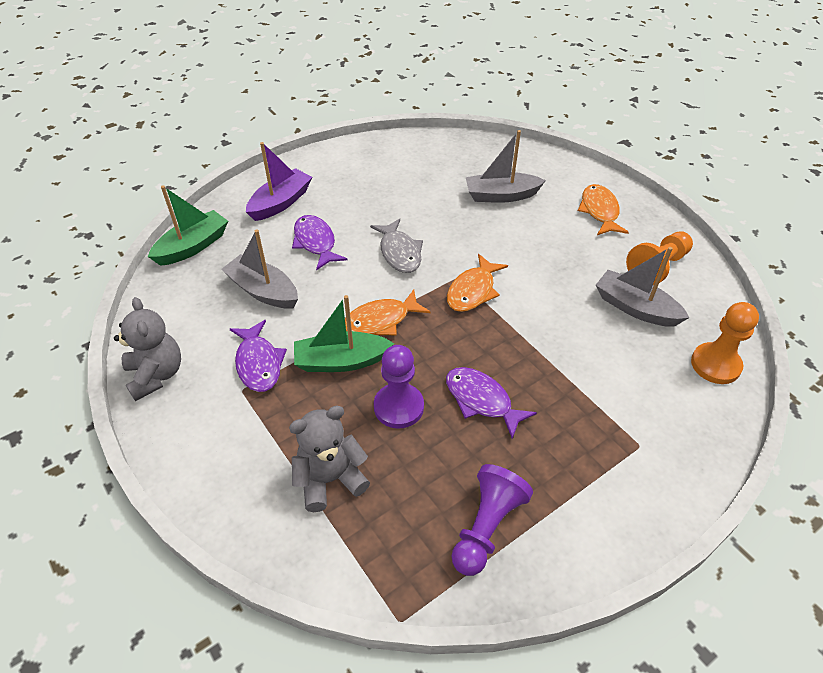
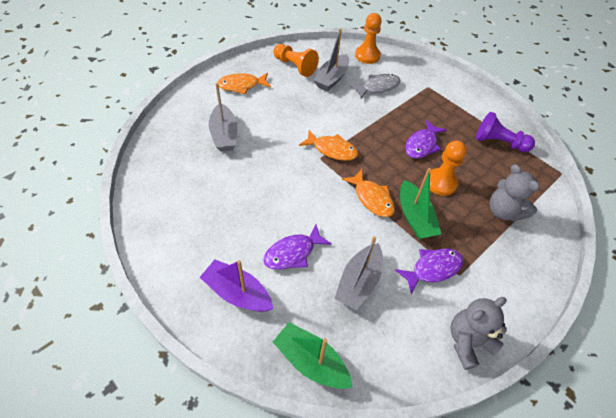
camera: 100 degrees left, 5 degrees up
grey fish [370,219,423,273] -> grey fish moved to [350,74,401,99]
purple pawn [374,345,424,429] -> orange pawn [430,140,467,196]

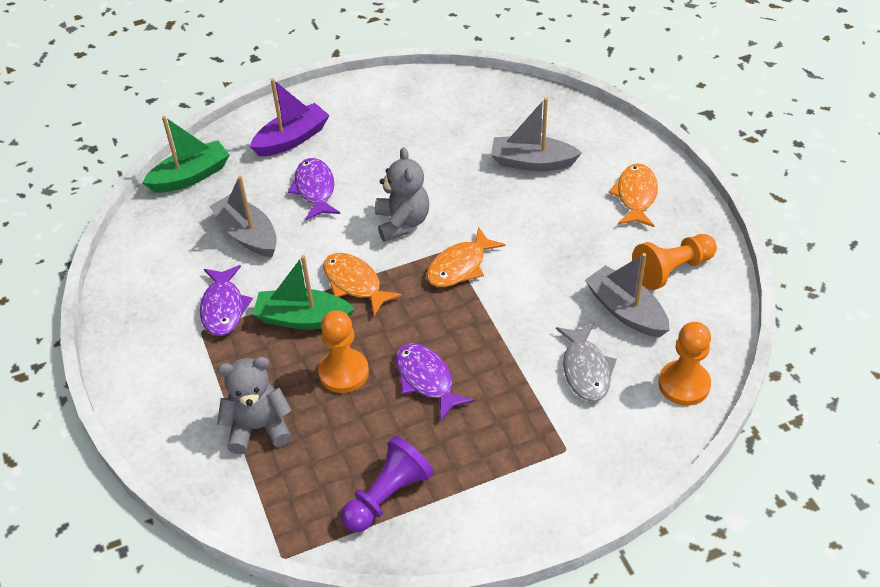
camera: 115 degrees right, 5 degrees down
orange fish [342,169,395,217] -> orange fish turned 60 degrees clockwise [323,253,402,316]
grey teddy bear [450,297,507,370] -> grey teddy bear moved to [375,147,429,242]

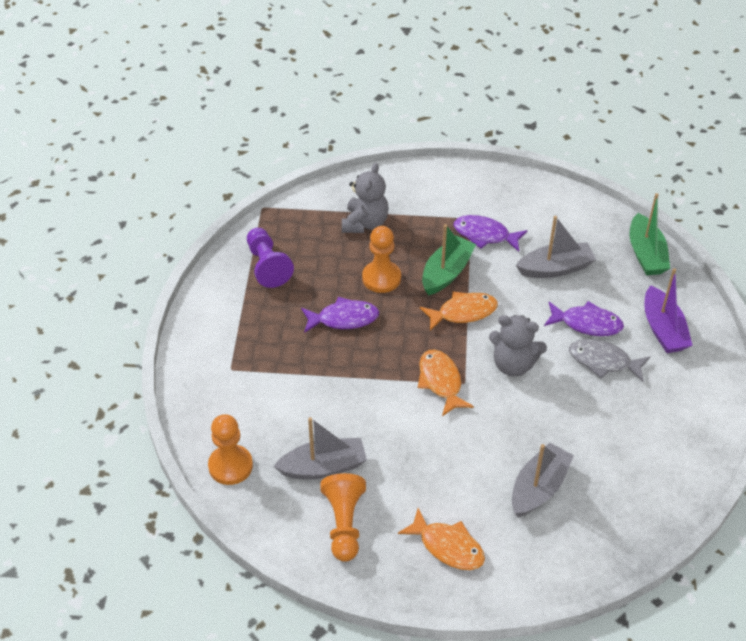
camera: 115 degrees right, 0 degrees up
grey fish [556,323,617,402] -> grey fish moved to [569,339,650,382]

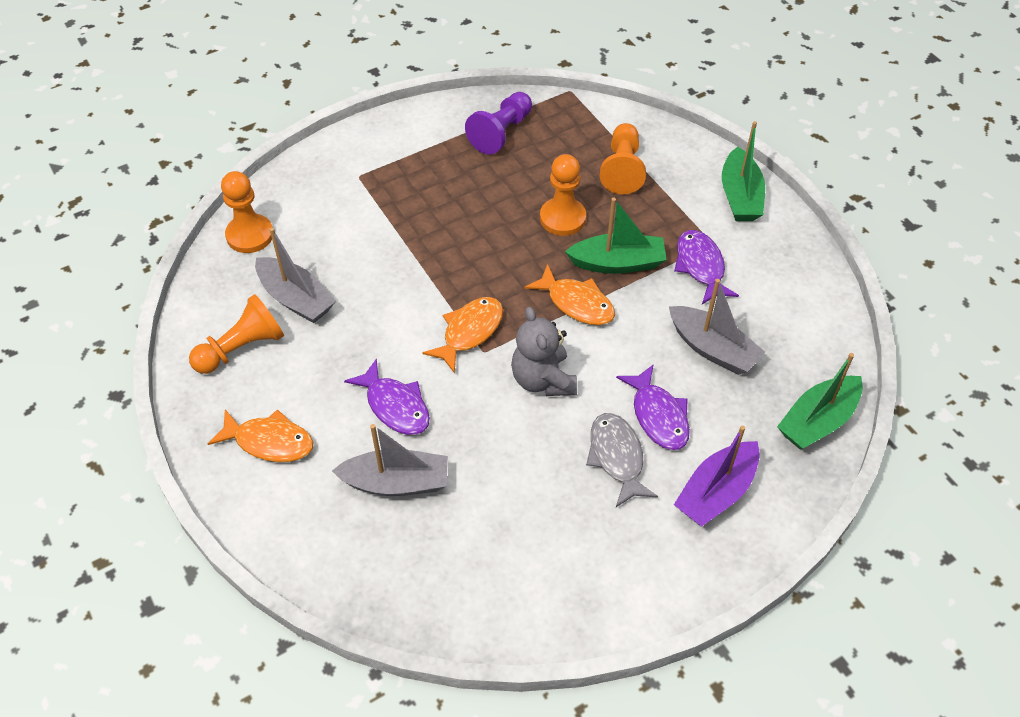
camera: 55 degrees right, 5 degrees up
purple fish [301,297,379,333] -> purple fish moved to [344,358,430,435]
grey teddy bear [342,163,389,233] -> orange pawn [600,123,646,195]
orange fish [398,508,485,570] -> orange fish turned 75 degrees counterclockwise [208,409,314,462]
none -> green boat [722,121,765,221]

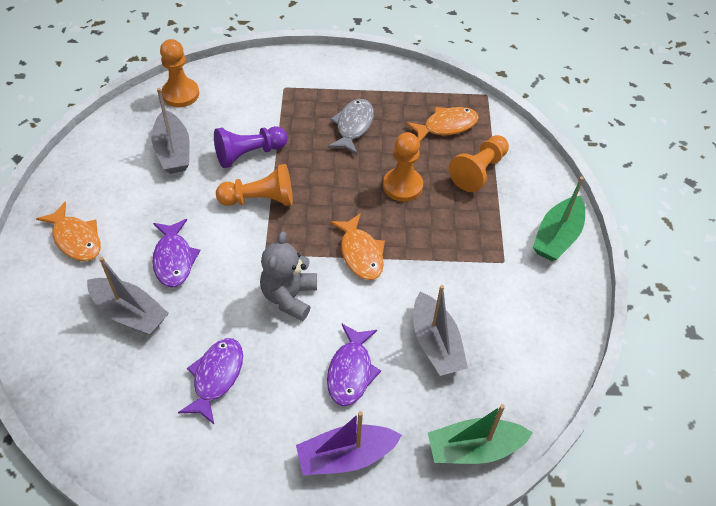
camera: 30 degrees right, 0 degrees up
orange pawn [189,294,284,374] -> orange pawn moved to [216,164,293,206]
orange fish [422,297,503,374] -> orange fish moved to [406,107,479,142]
purple pawn [465,92,532,155] -> purple pawn moved to [214,126,288,168]
green boat [565,198,667,274] -> none
grey fish [586,413,658,507] -> grey fish moved to [328,99,374,154]
purple fish [674,230,739,304] -> purple fish moved to [178,338,243,424]

